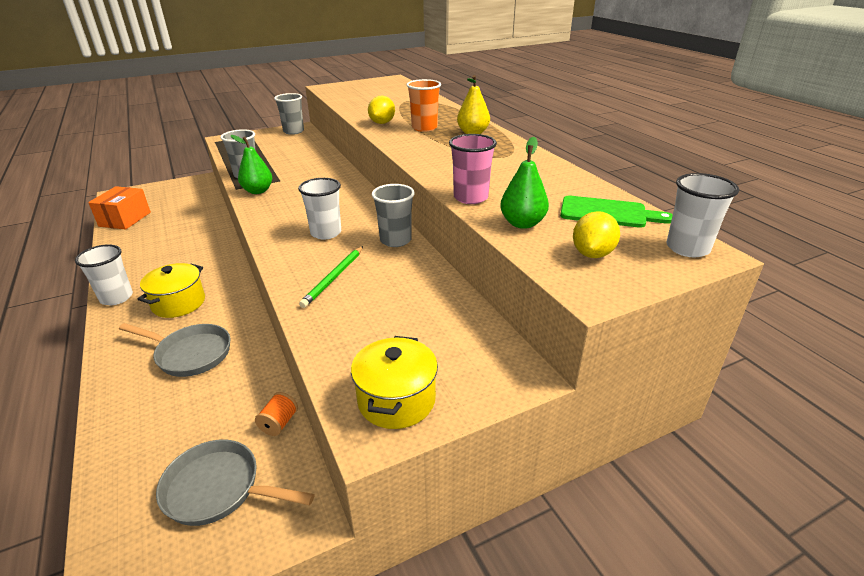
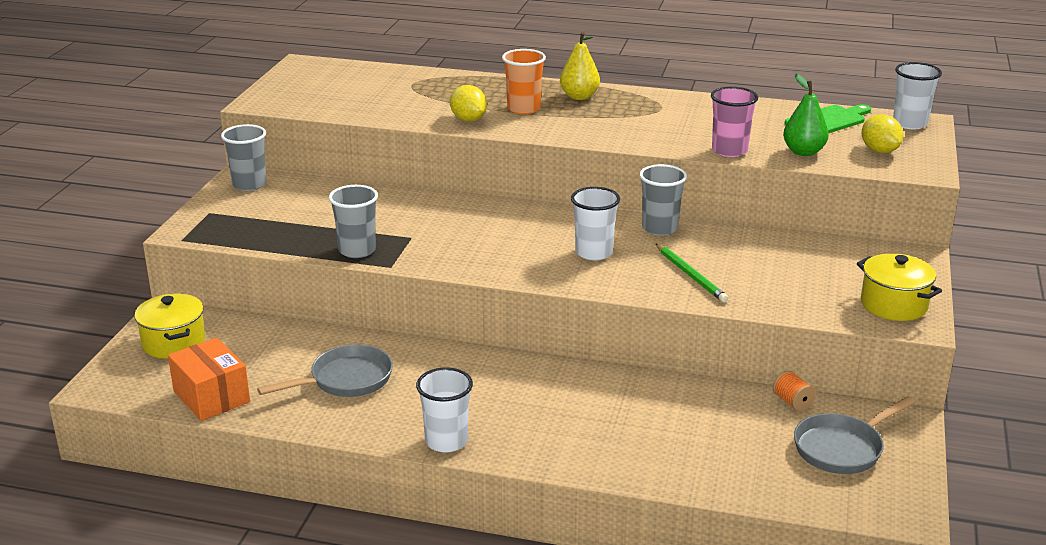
camera: 50 degrees left, 5 degrees down
grey pan [119,323,230,377] -> grey pan moved to [257,345,393,397]
yellow pot [137,263,205,318] -> yellow pot moved to [134,293,206,359]
green pear [231,135,272,194] -> none

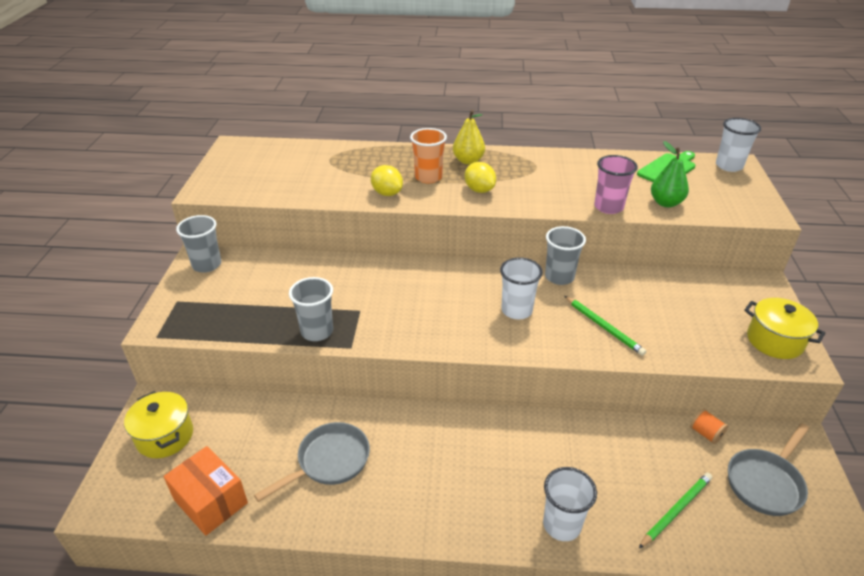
camera: 10 degrees left, 10 degrees up
white cup [416,367,473,453] -> white cup moved to [543,467,597,541]
yellow lemon [862,114,903,153] -> yellow lemon moved to [464,162,496,193]
none -> green pencil [639,473,712,548]

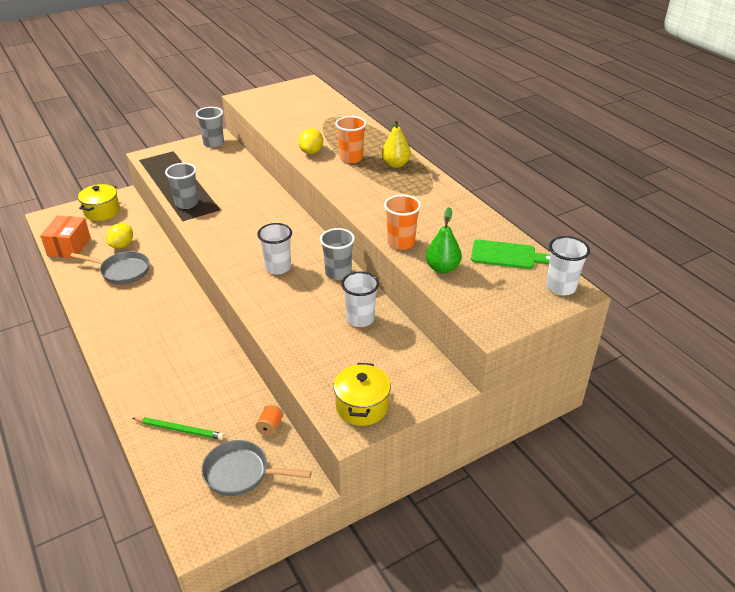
camera: 55 degrees right, 0 degrees up
yellow lemon [464,162,496,193] -> yellow lemon moved to [106,223,133,249]
white cup [543,467,597,541] -> white cup moved to [341,271,379,327]
green pencil [564,296,646,356] -> none
pink cup [594,155,638,214] -> orange cup [384,195,421,250]

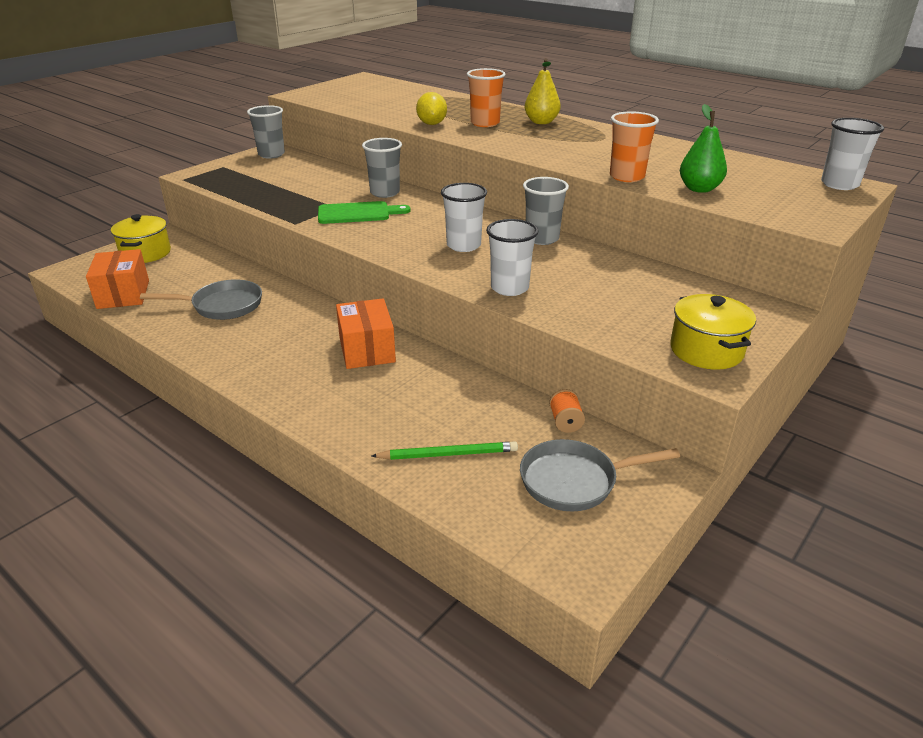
camera: 20 degrees left, 5 degrees down
yellow lemon [106,223,133,249] -> none
grey cup [165,163,198,209] -> grey cup moved to [362,138,402,198]
white cup [341,271,379,327] -> white cup moved to [486,219,538,296]
green cutting board [471,240,550,269] -> green cutting board moved to [318,201,411,224]
none -> orange box [336,298,396,369]

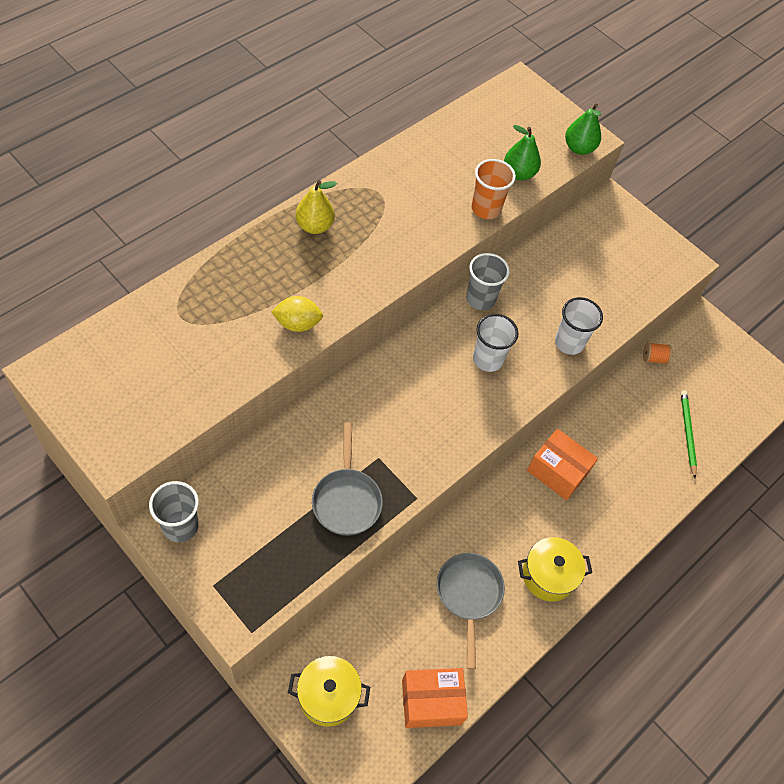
camera: 90 degrees left, 25 degrees up
green cutting board [318,201,411,224] -> none
orange box [336,298,396,369] -> orange box turned 45 degrees clockwise [527,429,598,500]
grey cup [362,138,402,198] -> none
orange cup [467,68,506,127] -> none
grey pan [520,439,680,511] -> grey pan moved to [312,422,383,536]
yellow pot [670,294,756,370] -> yellow pot moved to [518,537,592,601]
white cup [821,118,884,190] -> none
none -> green pear [565,103,601,155]

